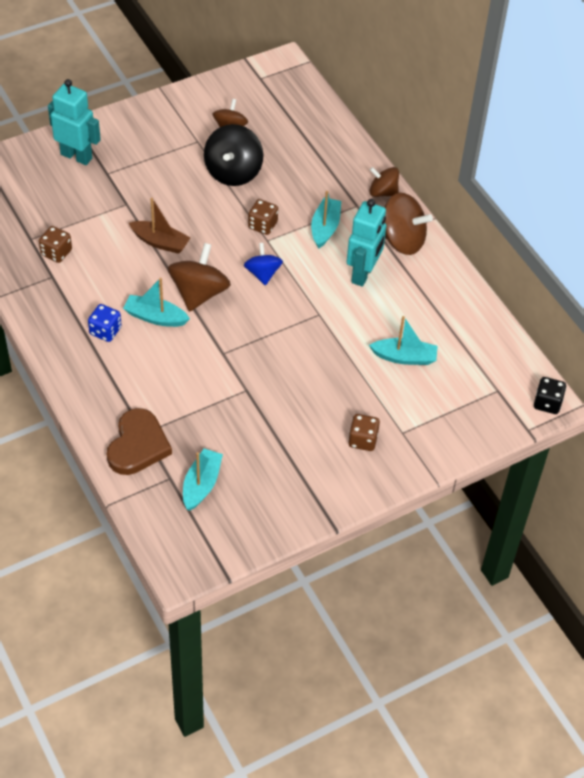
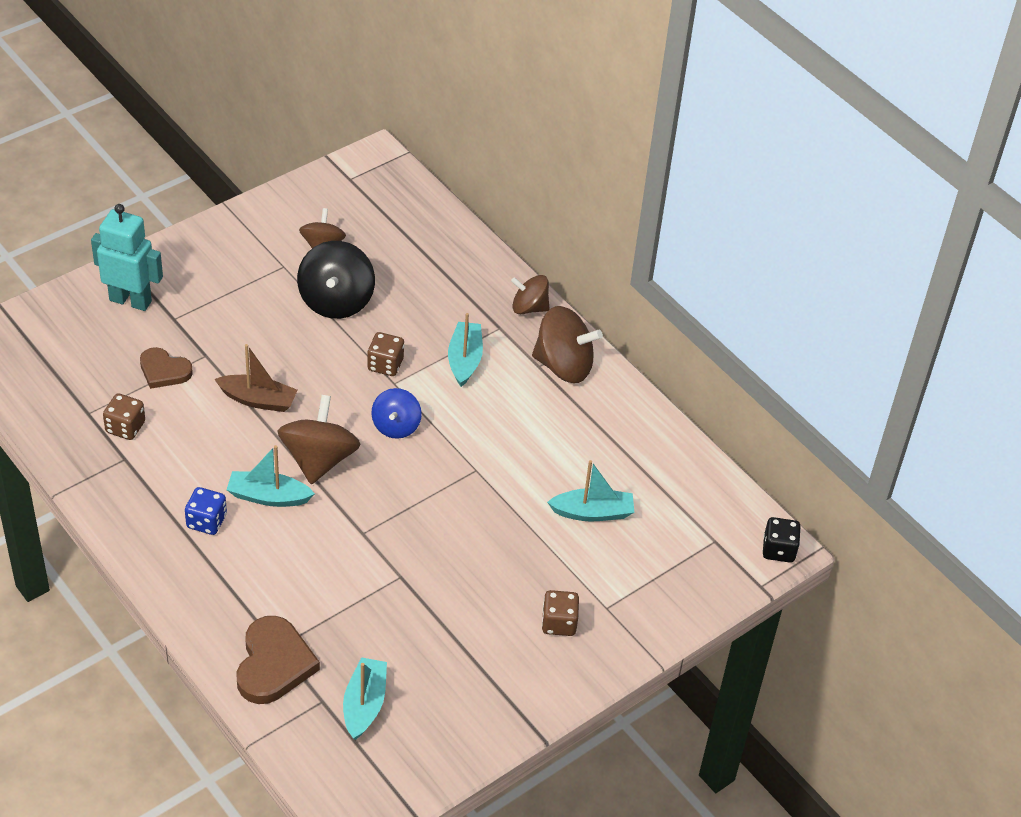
camera: 10 degrees left, 5 degrees down
blue spinning top [244,243,283,285] -> blue spinning top turned 150 degrees counterclockwise [371,388,422,439]
turquoise robot [347,199,386,287] -> none
none -> brown heart [140,347,193,389]

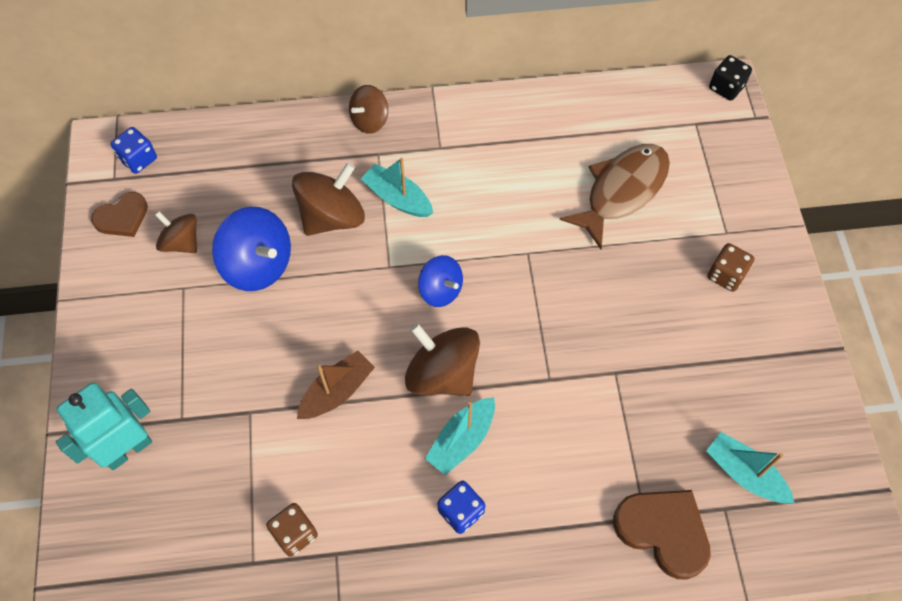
camera: 55 degrees left, 15 degrees up
brown heart [140,347,193,389] -> brown heart moved to [91,192,148,237]
black spinning top [297,241,375,319] -> blue spinning top [212,207,291,291]
brown dice [367,332,404,376] -> none
brown spinning top [532,306,603,383] -> brown spinning top moved to [292,162,365,236]
turquoise boat [547,460,634,521] -> brown fish [560,144,670,249]
none -> blue dice [110,127,157,174]

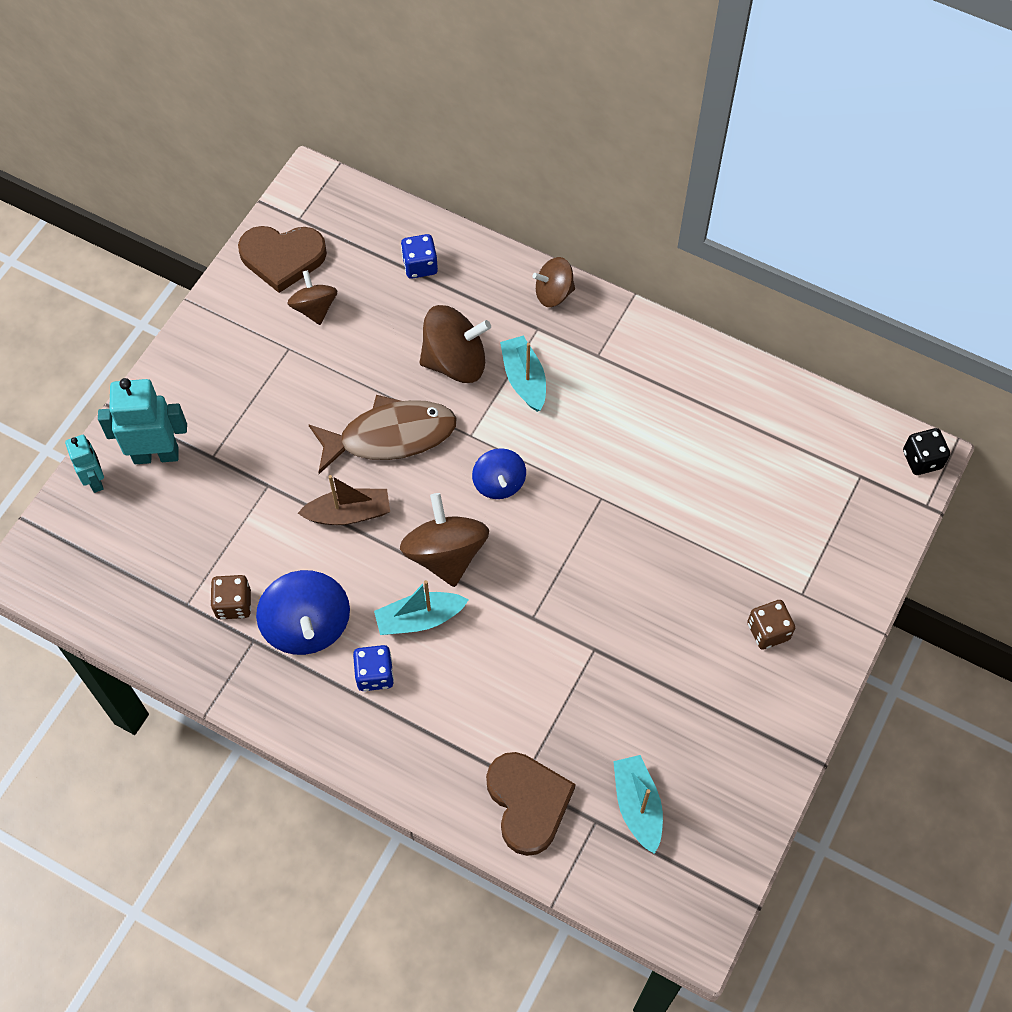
camera: 35 degrees right, 0 degrees up
brown heart [91,192,148,237] -> brown heart [238,226,327,293], size x1.55
blue dice [110,127,157,174] -> blue dice moved to [401,234,438,279]
blue spinning top [212,207,291,291] -> blue spinning top moved to [256,570,350,655]
brown fish [560,144,670,249] -> brown fish moved to [308,395,457,474]
none -> turquoise robot [65,435,104,493]

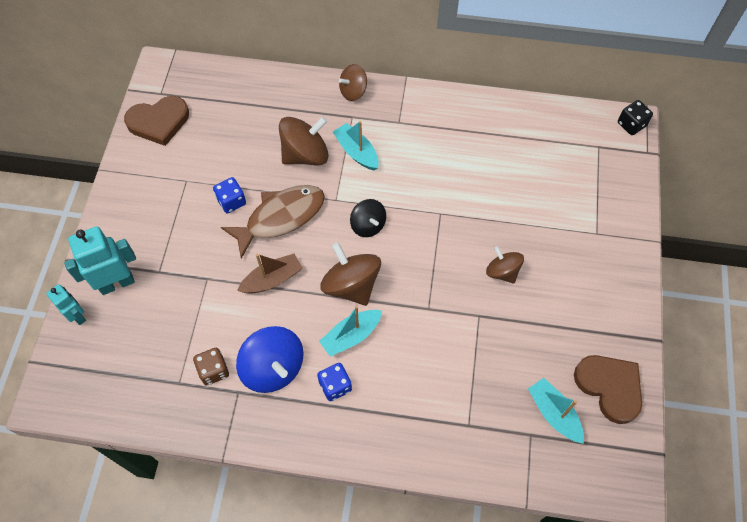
camera: 20 degrees left, 0 degrees up
brown spinning top [287,270,337,325] -> brown spinning top moved to [486,246,524,284]
blue dice [401,234,438,279] -> blue dice moved to [213,177,246,214]
blue spinning top [472,448,526,499] -> black spinning top [350,199,386,237]
brown heart [486,752,576,856] -> brown heart moved to [574,355,642,424]
brown dice [747,600,795,650] -> none

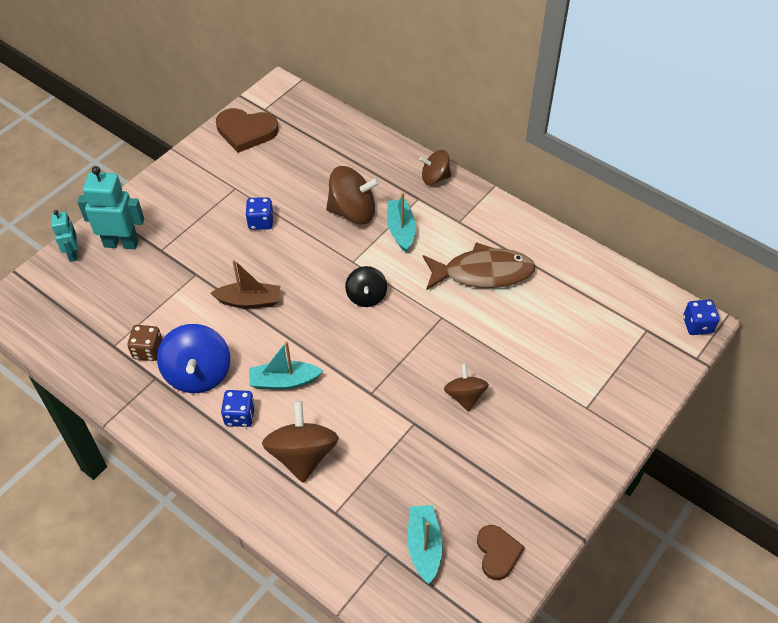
camera: 30 degrees right, 10 degrees down
brown fish [221,185,325,259] -> brown fish moved to [423,242,535,290]
brown spinning top [320,242,381,306] -> brown spinning top moved to [262,401,339,483]
brown heart [574,355,642,424] -> brown heart [477,525,525,580], size x0.65
black dice [618,100,653,135] -> blue dice [683,300,720,335]

